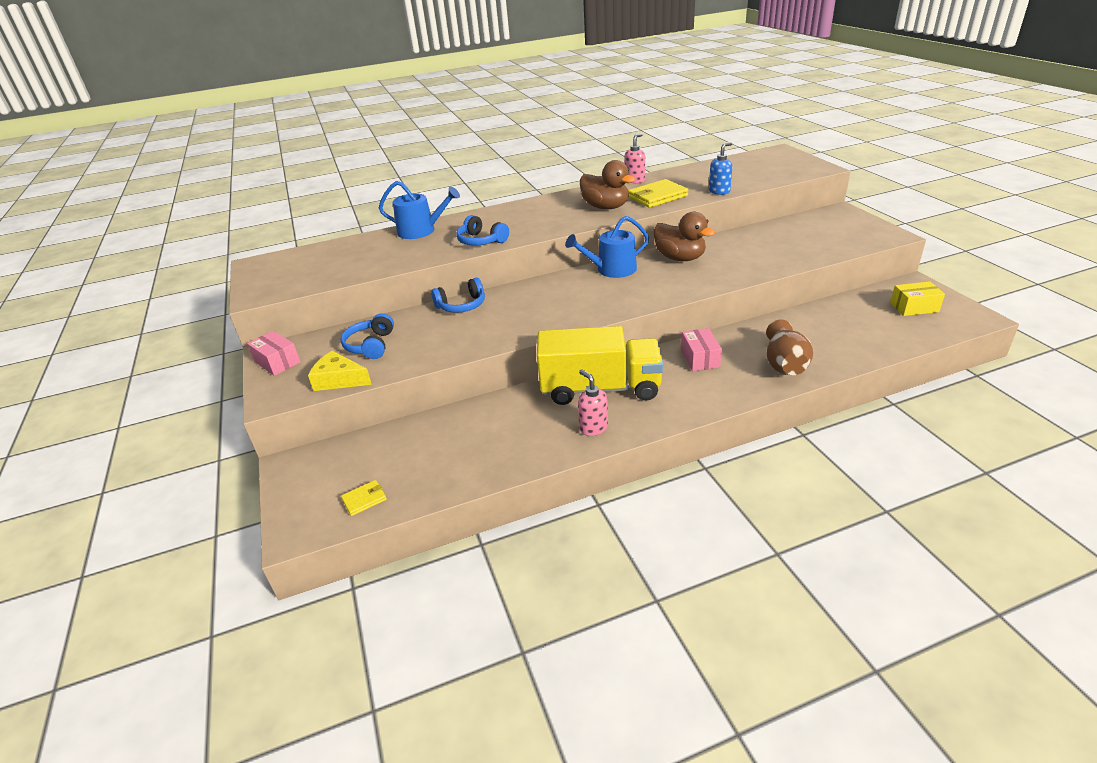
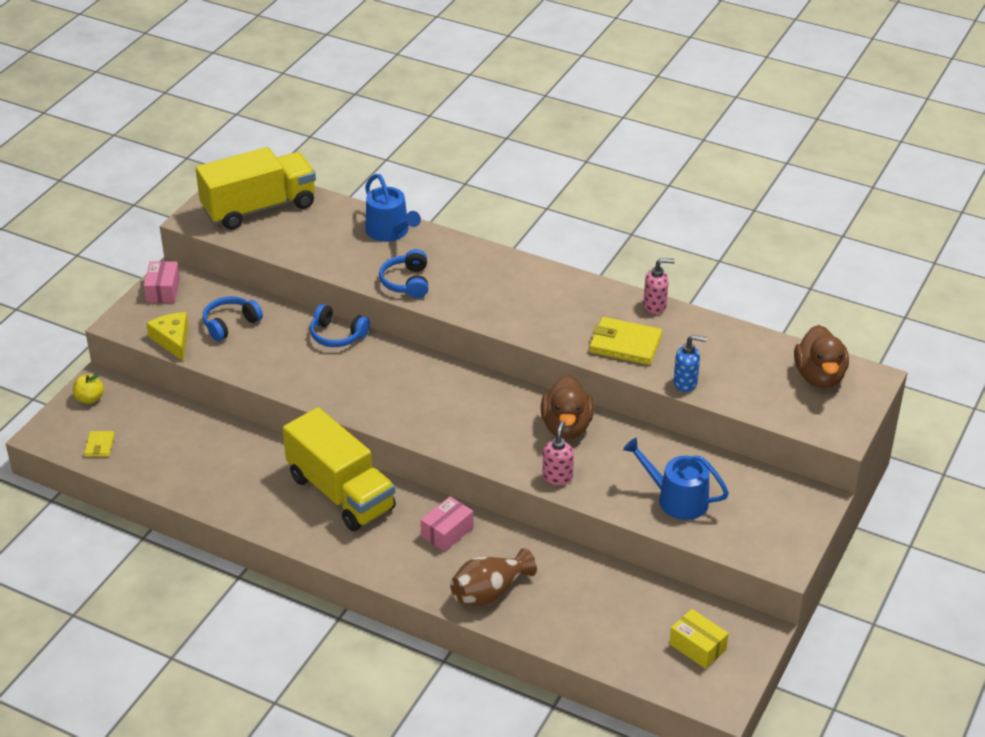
camera: 45 degrees right, 5 degrees up
yellow wallet [341,480,387,516] -> yellow wallet turned 75 degrees clockwise [84,431,115,457]
blue watering can [565,216,649,278] -> blue watering can moved to [623,438,729,520]
pink soap dispenser [578,369,608,436] -> pink soap dispenser moved to [542,420,574,485]
brown duck [580,160,635,209] -> brown duck moved to [794,325,849,388]
none -> yellow apple [73,374,104,404]
none -> yellow truck [195,147,316,230]

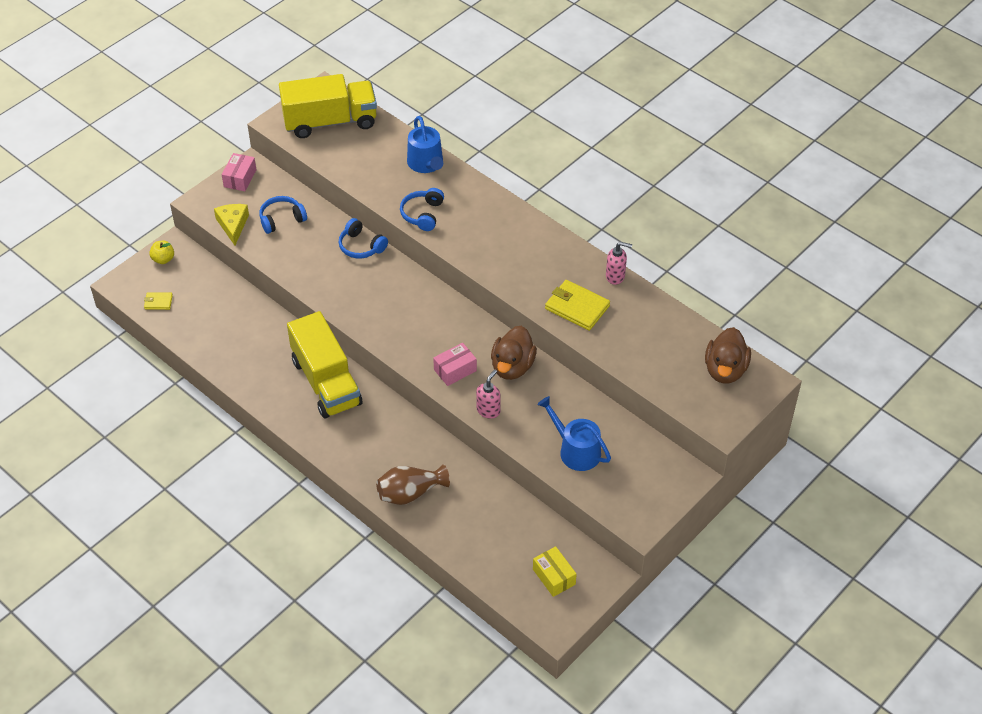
camera: 15 degrees right, 10 degrees up
yellow wallet [84,431,115,457] -> yellow wallet turned 75 degrees clockwise [144,292,173,310]
pink box [421,496,473,552] -> pink box moved to [433,343,477,386]
blue soap dispenser [674,335,707,392] -> none

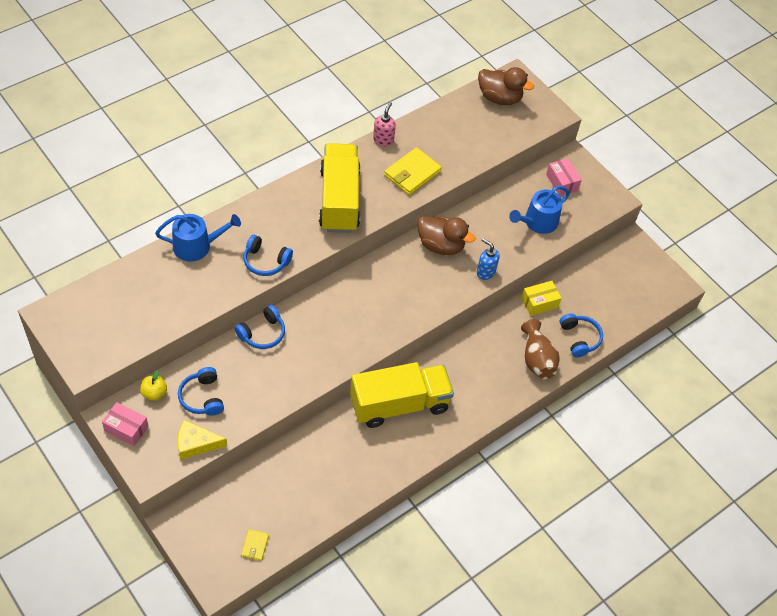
camera: 85 degrees left, 5 degrees up
yellow apple [149,241,174,264] -> yellow apple moved to [140,371,167,401]
yellow truck [279,74,377,138] -> yellow truck moved to [319,143,360,233]
pink box [433,343,477,386] -> pink box moved to [546,158,582,196]
pink soap dispenser [476,370,501,419] -> blue soap dispenser [477,238,500,280]
yellow box [533,546,577,597] -> yellow box moved to [521,281,562,316]
none -> blue headphones [560,314,603,358]

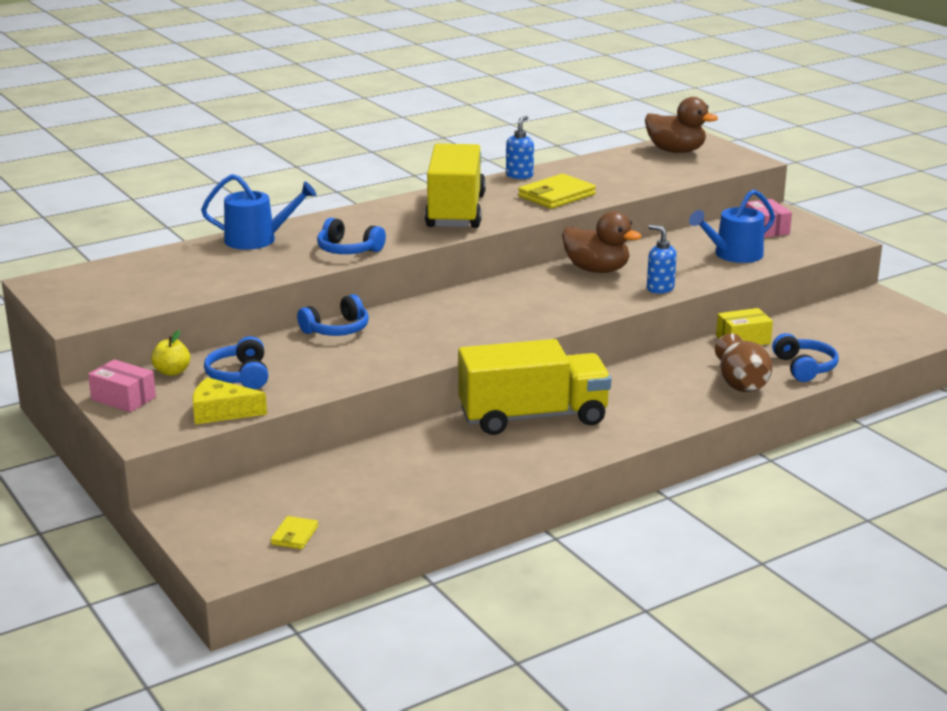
camera: 10 degrees right, 30 degrees down
pink soap dispenser [373,102,396,146] -> blue soap dispenser [506,116,534,179]

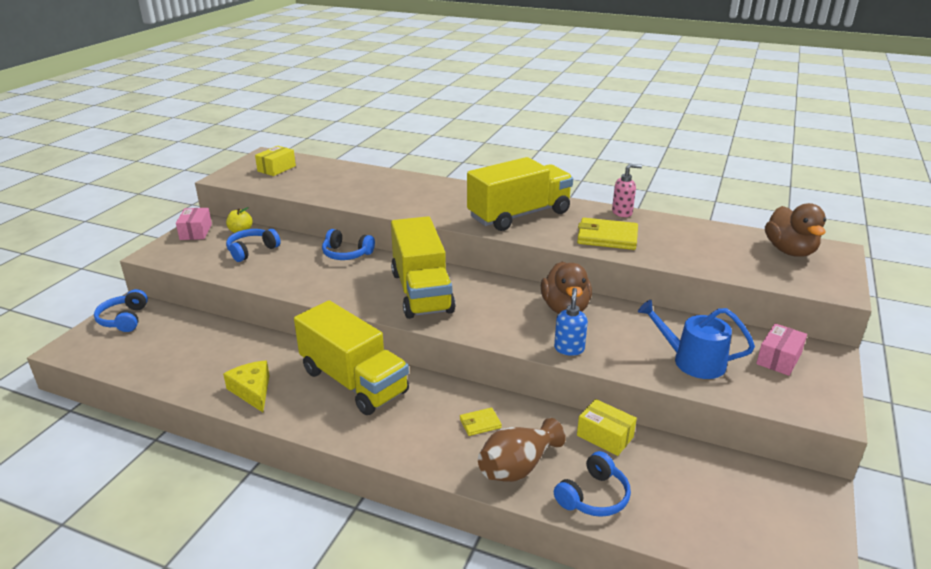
camera: 55 degrees right, 5 degrees up
yellow cheese [192,377,267,424] -> yellow cheese moved to [223,360,270,412]
blue watering can [201,174,317,250] -> none
yellow wallet [271,516,318,549] -> yellow wallet moved to [460,408,502,436]
blue headphones [317,218,386,254] -> blue headphones moved to [94,289,148,332]
blue soap dispenser [506,116,534,179] -> pink soap dispenser [612,164,642,217]
none -> yellow box [255,146,296,176]
none -> yellow truck [391,216,456,319]

